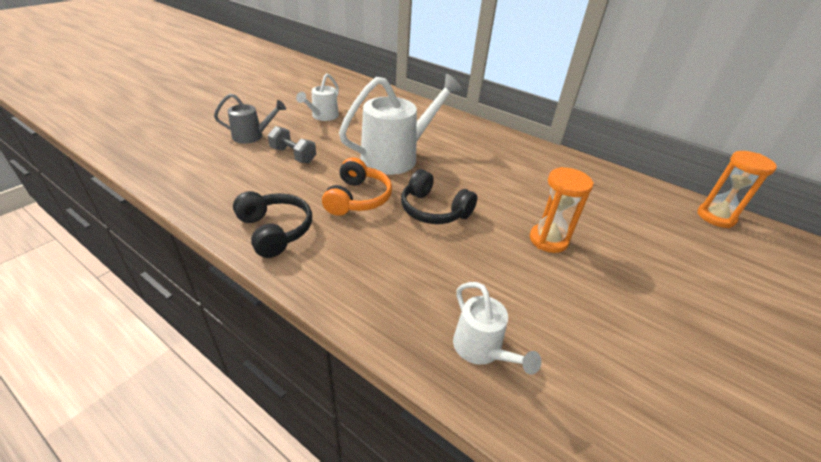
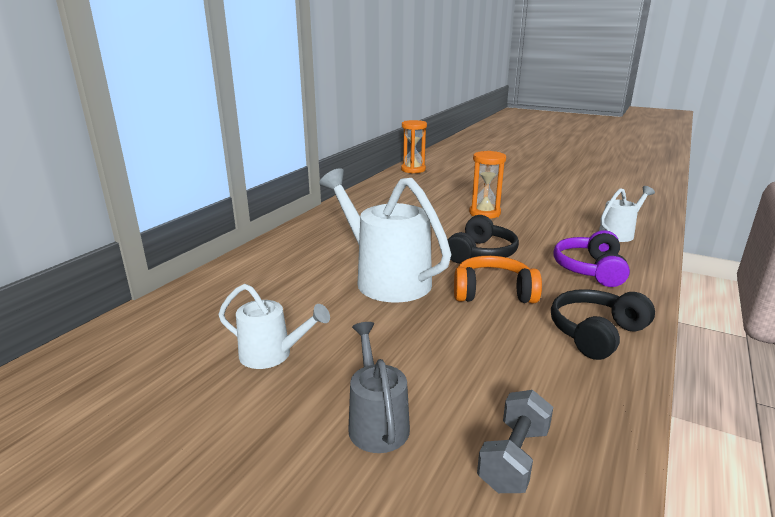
camera: 95 degrees left, 15 degrees down
grey dumbbell [268,126,316,163] -> grey dumbbell moved to [477,390,553,493]
none -> purple headphones [553,230,630,287]

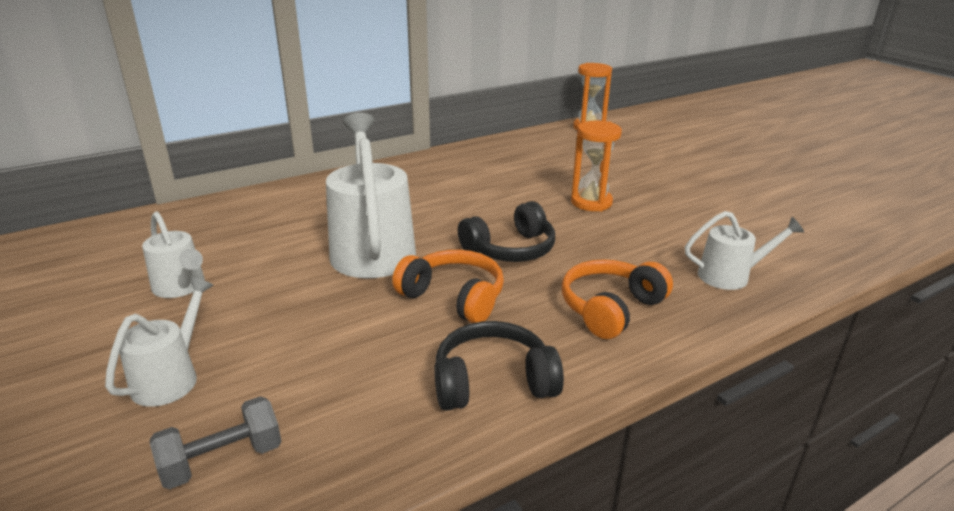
camera: 30 degrees right, 5 degrees up
grey watering can [348,322,410,453] -> white watering can [105,277,214,407]
purple headphones [553,230,630,287] -> orange headphones [562,259,673,339]

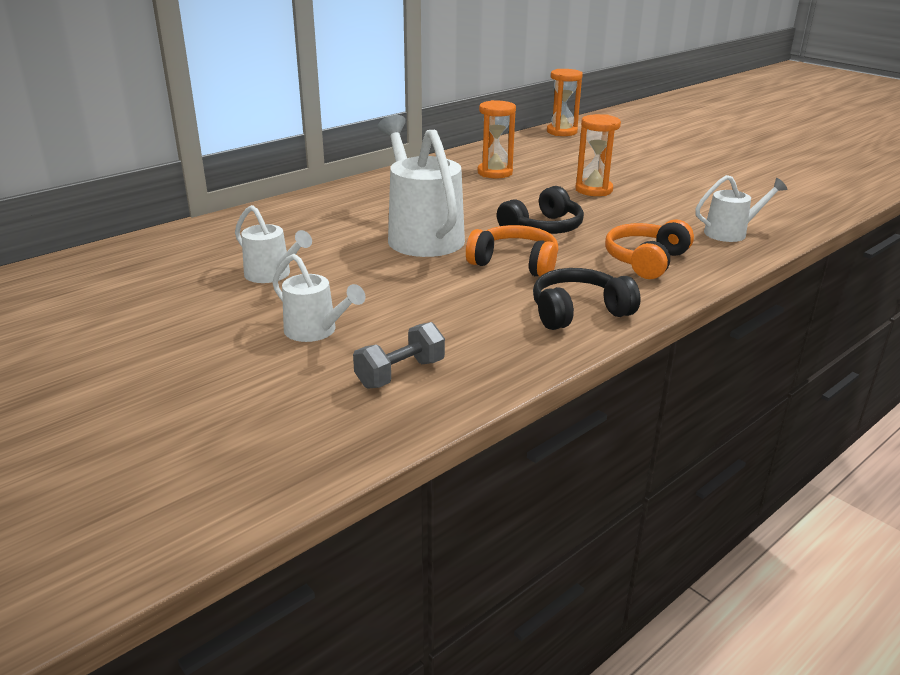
camera: 10 degrees left, 0 degrees up
white watering can [105,277,214,407] -> white watering can turned 120 degrees clockwise [272,254,365,342]
none -> orange hourglass [478,100,516,178]

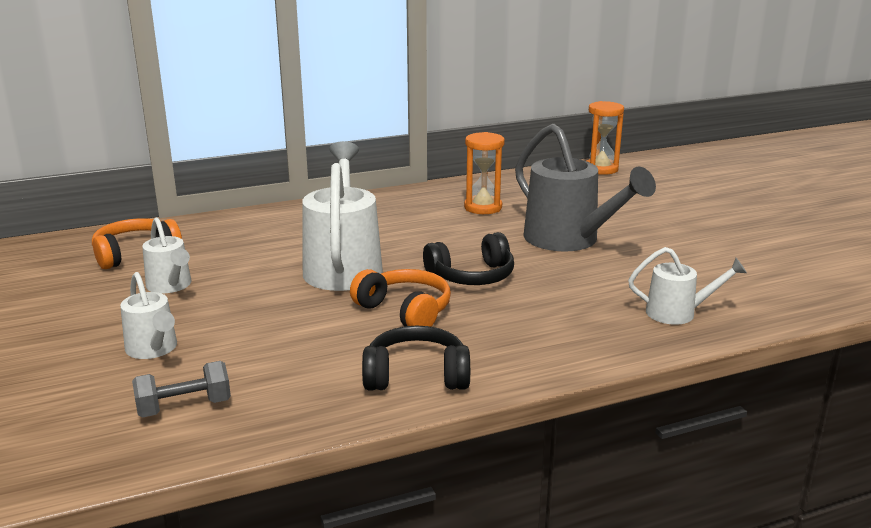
camera: 20 degrees right, 5 degrees down
orange hourglass [576,114,621,196] -> grey watering can [515,124,656,252]
orange headphones [605,219,694,279] -> orange headphones moved to [92,218,182,269]

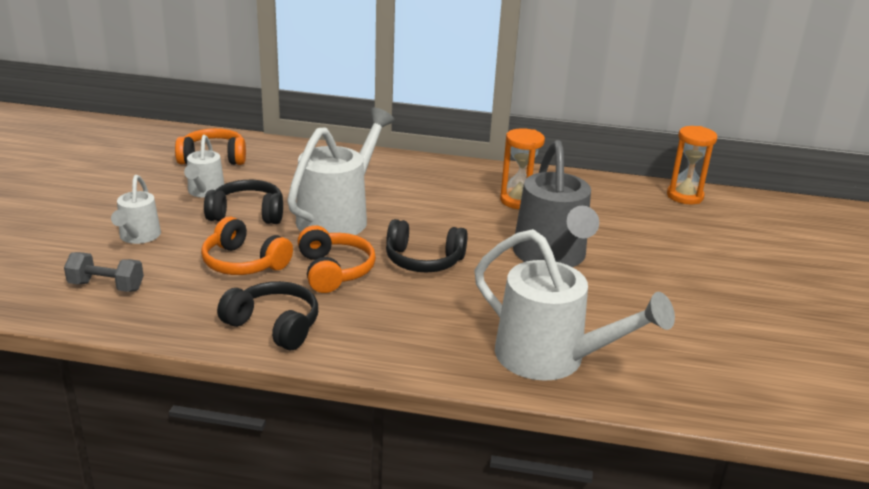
camera: 30 degrees right, 5 degrees up
white watering can [628,247,747,325] -> white watering can [474,229,675,381], size x1.86
none -> orange headphones [201,217,293,275]
none -> black headphones [204,180,283,224]

